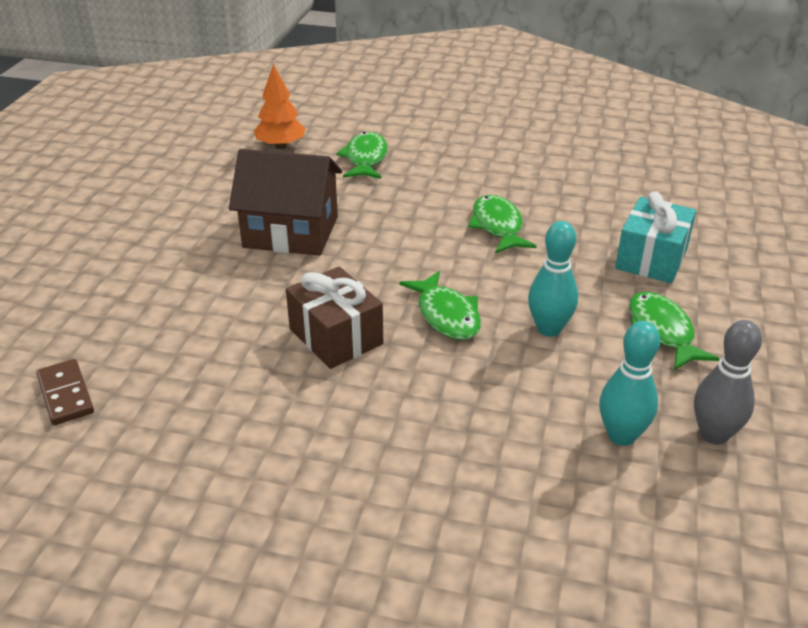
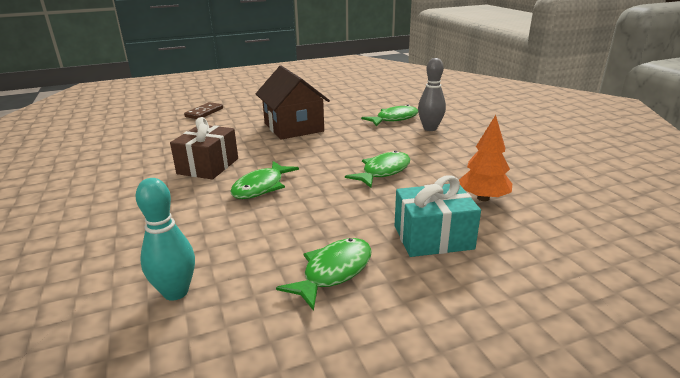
camera: 55 degrees right, 10 degrees down
brown domino [36,359,94,425] -> brown domino moved to [184,102,223,119]
orange tree [254,64,306,149] -> orange tree moved to [459,115,512,201]
turquoise bowling pin [528,221,578,337] -> none
grey bowling pin [694,320,762,445] -> grey bowling pin moved to [418,58,446,131]

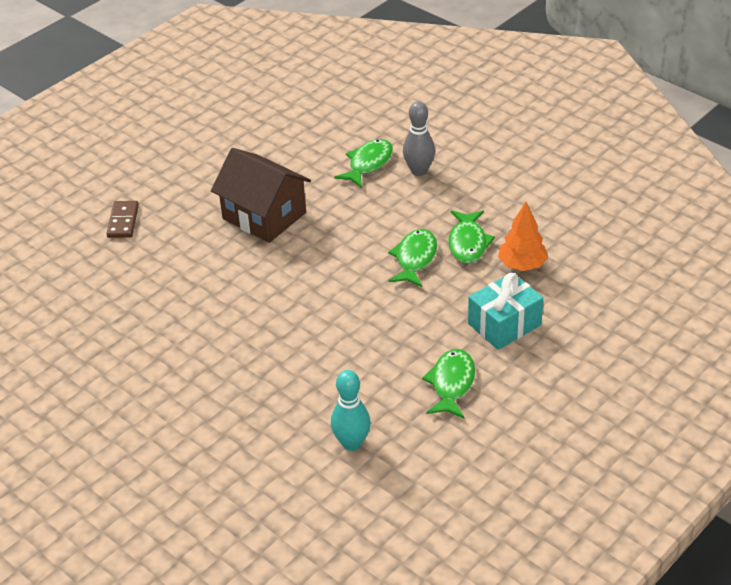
camera: 25 degrees left, 15 degrees up
brown gift [170,117,238,179] -> none
green fish [230,161,299,199] -> green fish moved to [448,210,495,264]

